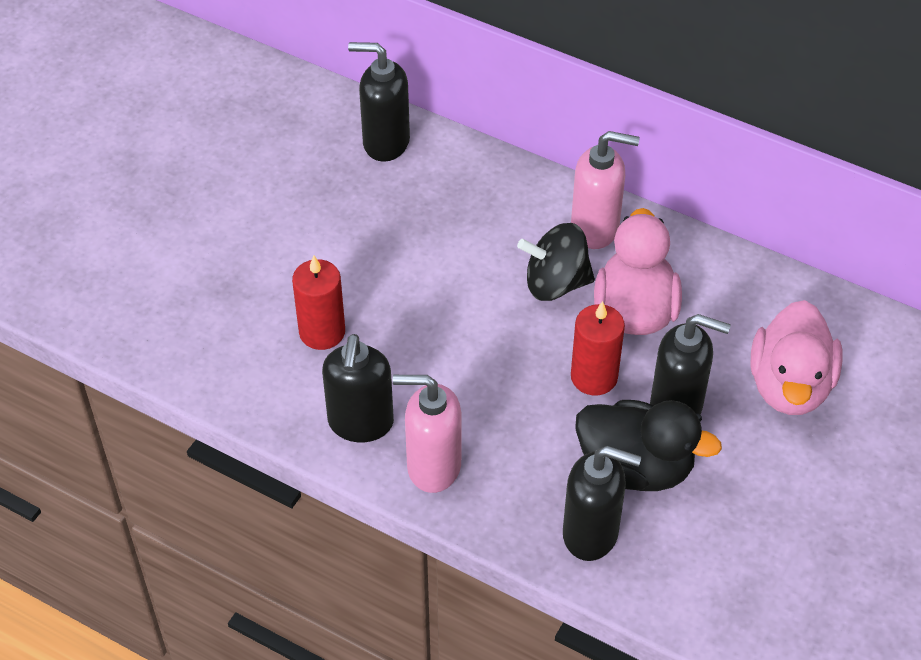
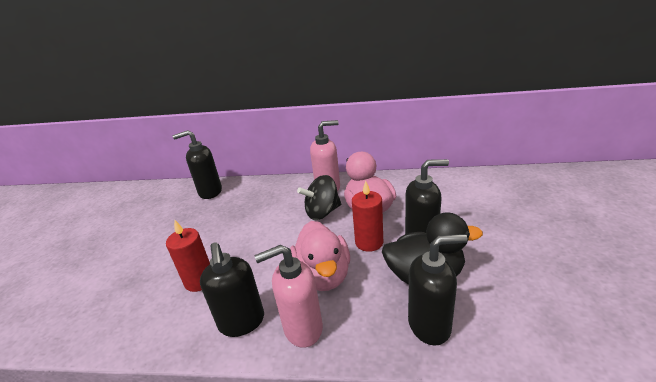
camera: 20 degrees left, 20 degrees down
pink duck [750,300,843,415] -> pink duck moved to [290,221,350,291]

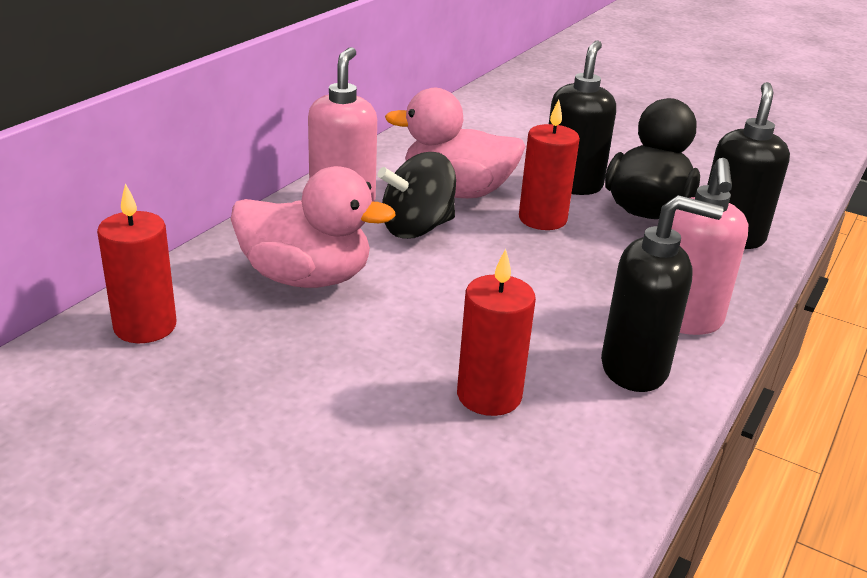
camera: 70 degrees left, 0 degrees up
black soap dispenser [173,130,222,199] -> red candle [97,183,177,343]
pink duck [290,221,350,291] -> pink duck moved to [231,166,396,288]
black spinning top [297,175,341,220] -> black spinning top turned 60 degrees clockwise [378,152,456,239]

